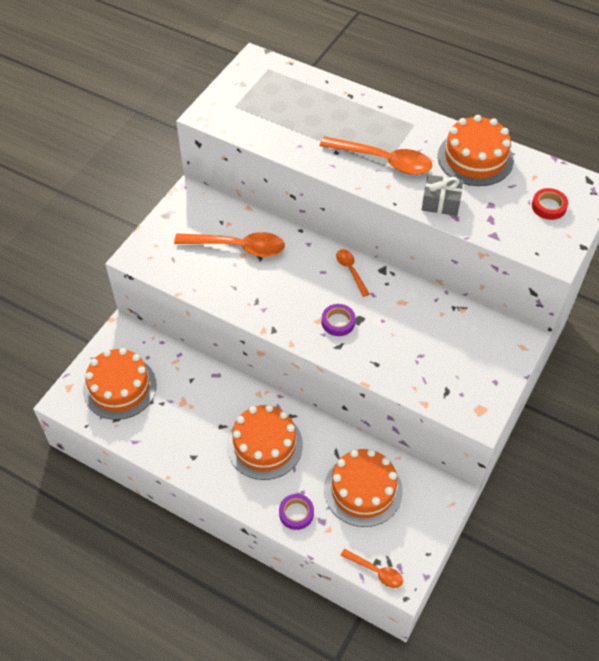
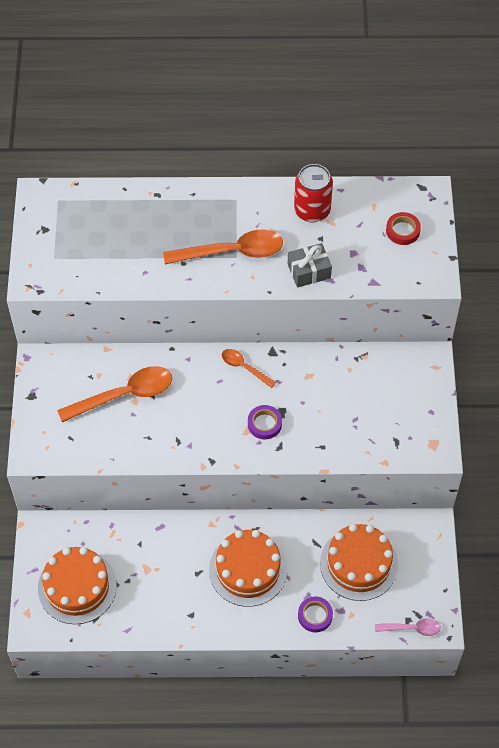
camera: 30 degrees left, 5 degrees up
orange spoon [340,549,403,588] -> pink spoon [375,618,441,636]
orange cake [438,115,514,186] -> red can [294,164,333,222]

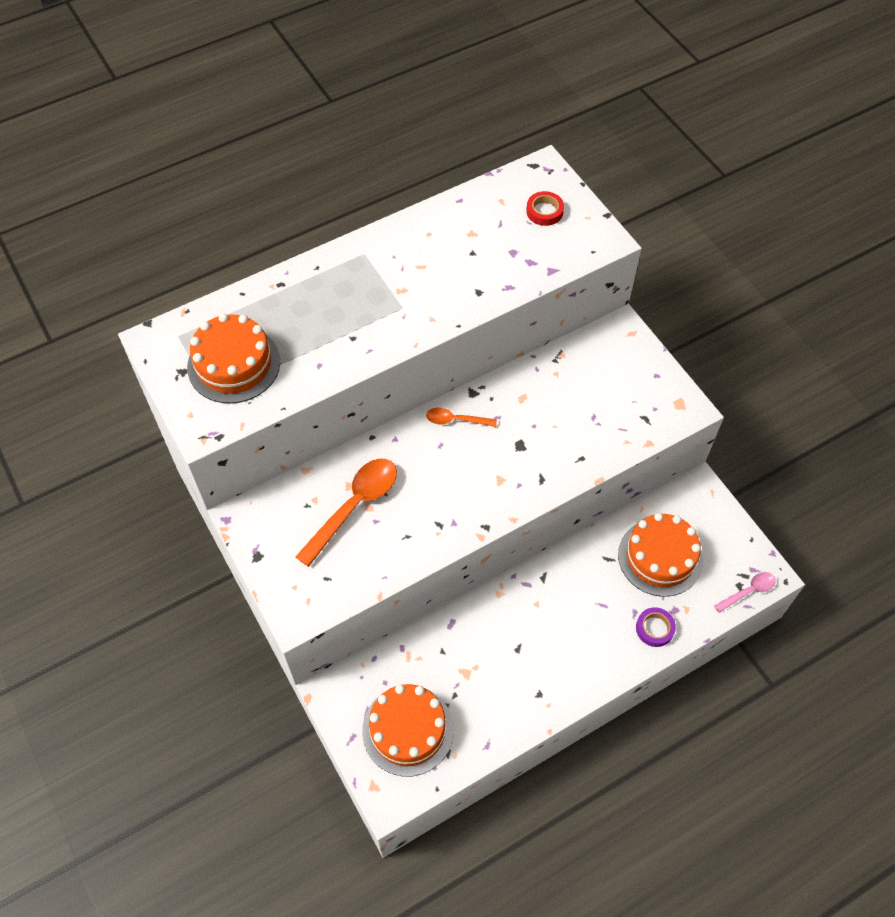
camera: 30 degrees left, 0 degrees up
orange spoon [163,230,283,264] -> none
orange cake [209,530,287,607] -> orange cake moved to [187,313,280,404]
purple tape [248,405,282,439] -> none
grey gift [288,243,332,288] -> none
red can [294,164,333,222] -> none

